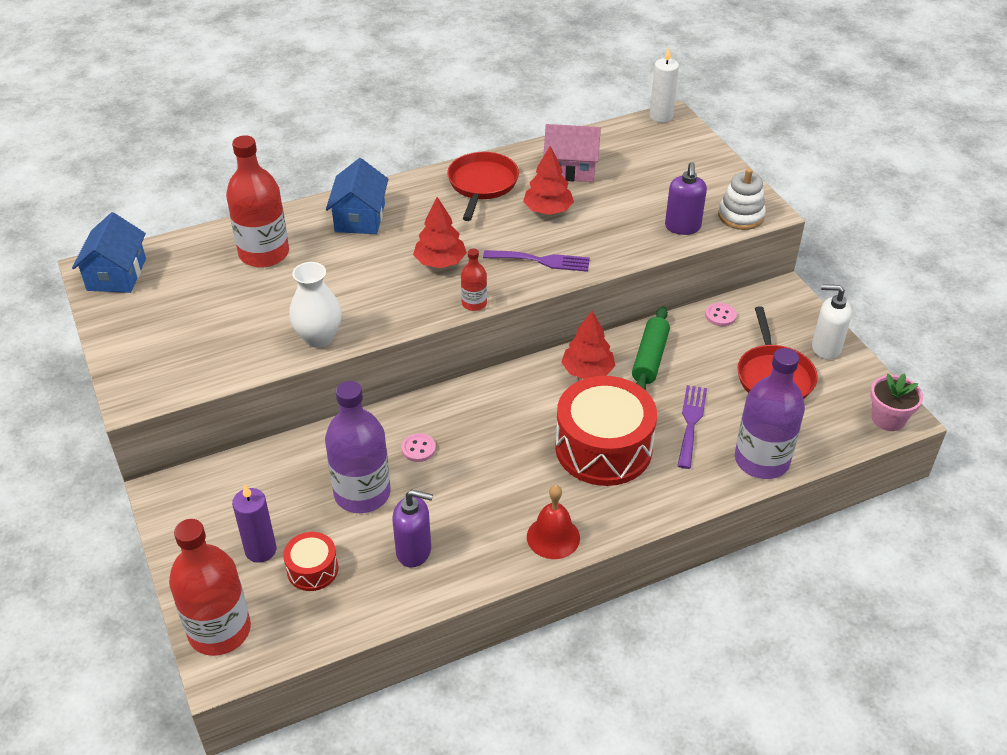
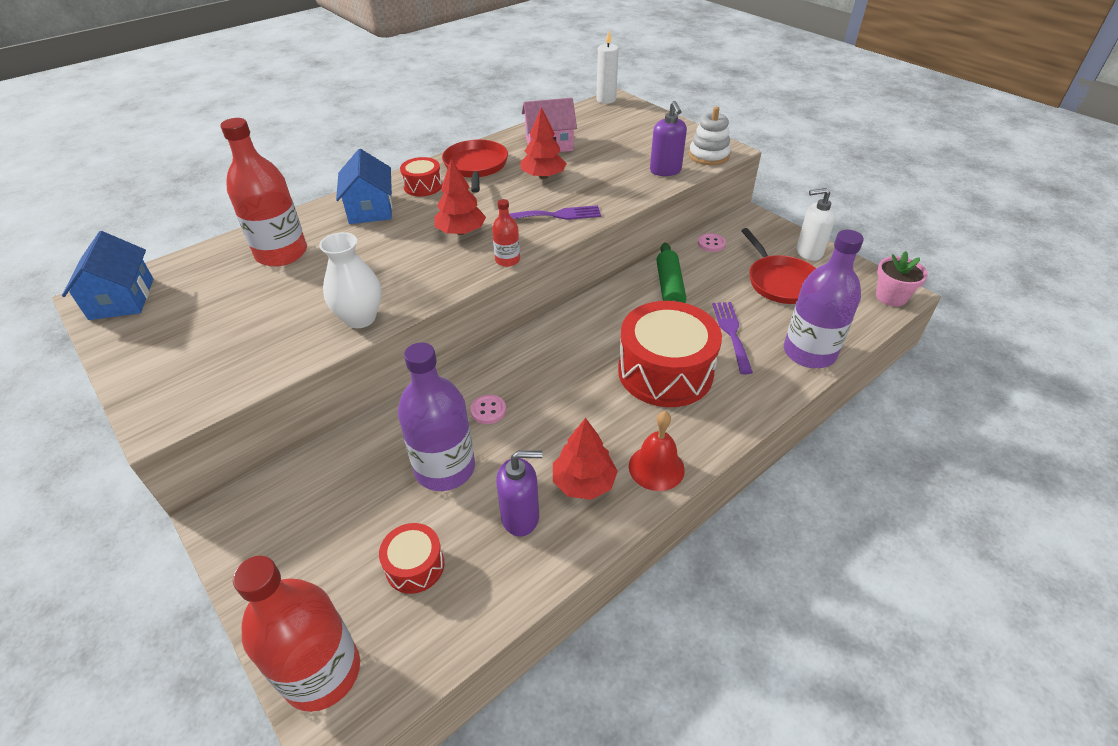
camera: 15 degrees left, 0 degrees up
purple candle [232,484,277,563] -> none
red tree [561,311,615,379] -> red tree moved to [553,418,618,500]
none -> red drum [400,157,442,196]

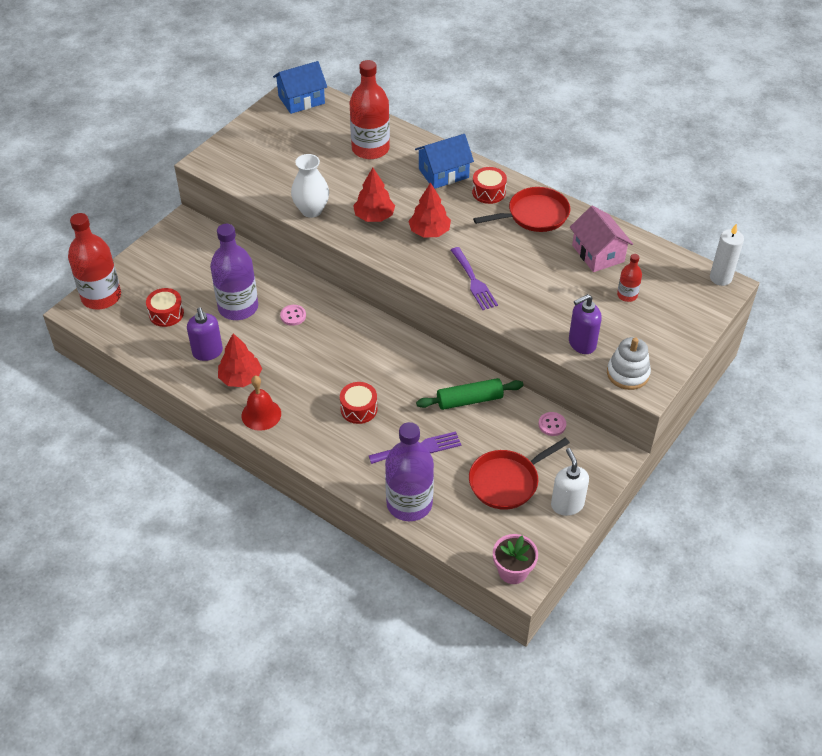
camera: 75 degrees right, 5 degrees up
red bottle [492,199,520,267] -> red bottle moved to [617,254,642,302]
red tree [520,107,567,179] -> red tree moved to [353,168,395,222]
red drum [618,301,722,407] -> red drum [340,382,377,424], size x0.48

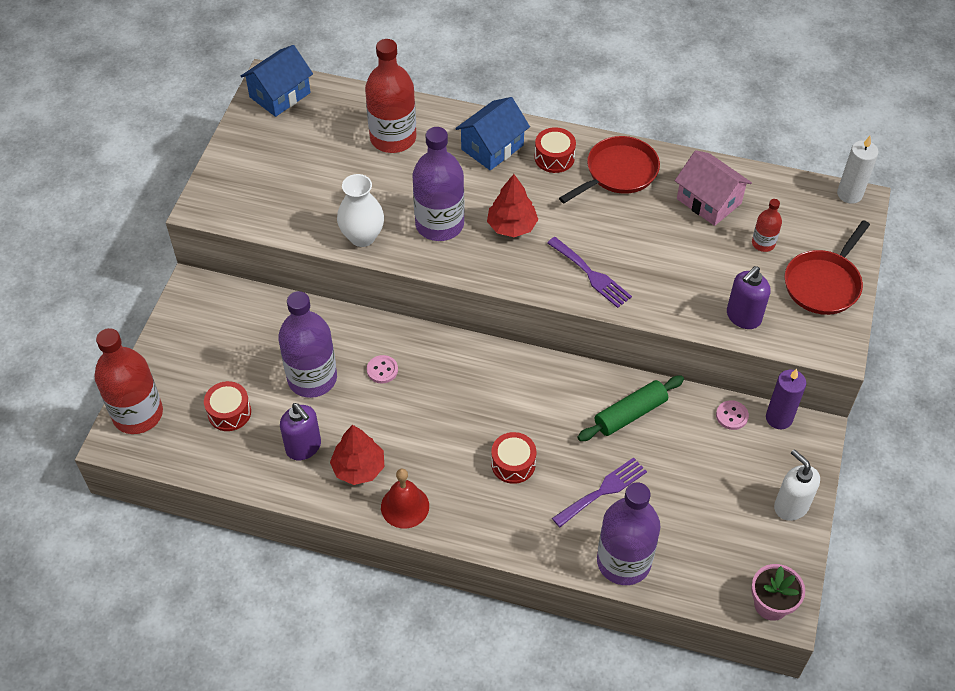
camera: 20 degrees left, 5 degrees up
red tree [353,168,395,222] -> purple bottle [412,127,465,241]
red pan [469,438,570,510] -> red pan moved to [785,220,870,315]
white stacking toy [607,337,651,390] -> none
none -> purple candle [766,369,806,429]

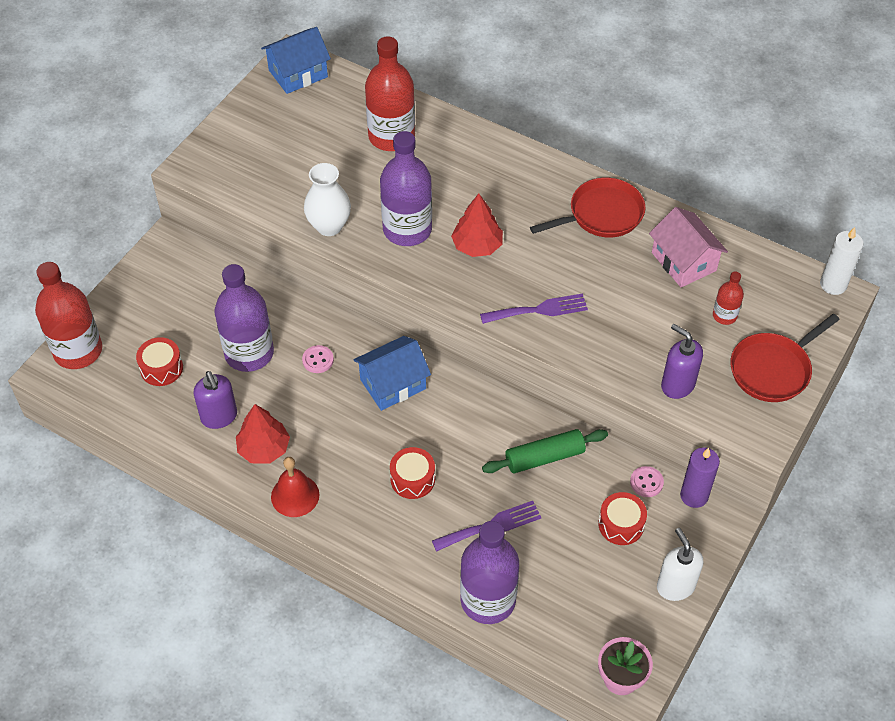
camera: 15 degrees right, 0 degrees up
blue house [455,97,530,170] -> blue house moved to [354,336,431,411]
red drum [535,127,576,173] -> red drum moved to [598,492,647,545]
purple fork [547,237,632,308] -> purple fork turned 75 degrees counterclockwise [480,293,588,324]
purple soap dispenser [727,266,770,329] -> purple soap dispenser turned 75 degrees clockwise [661,324,703,399]

